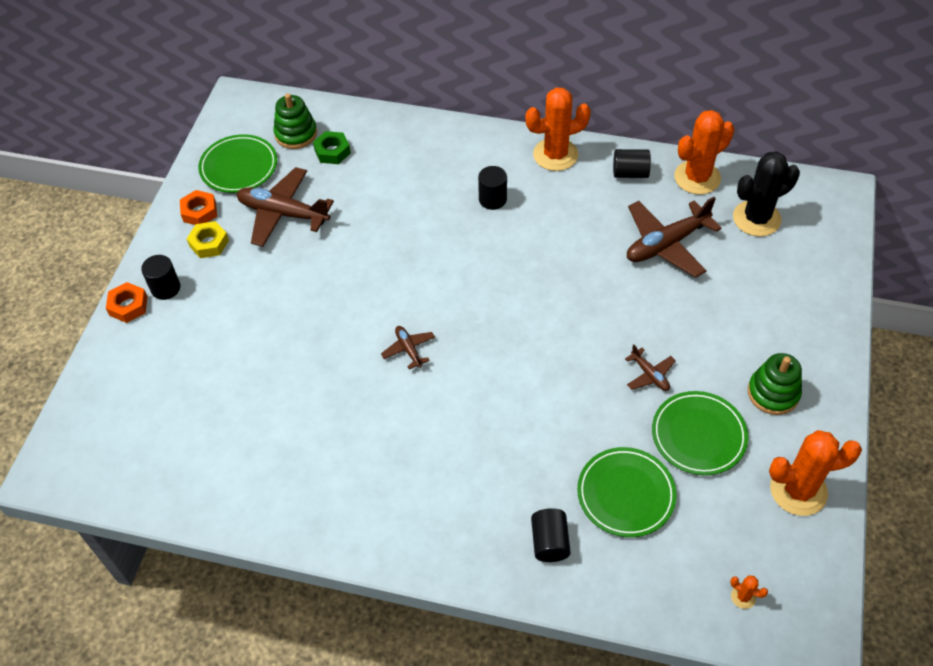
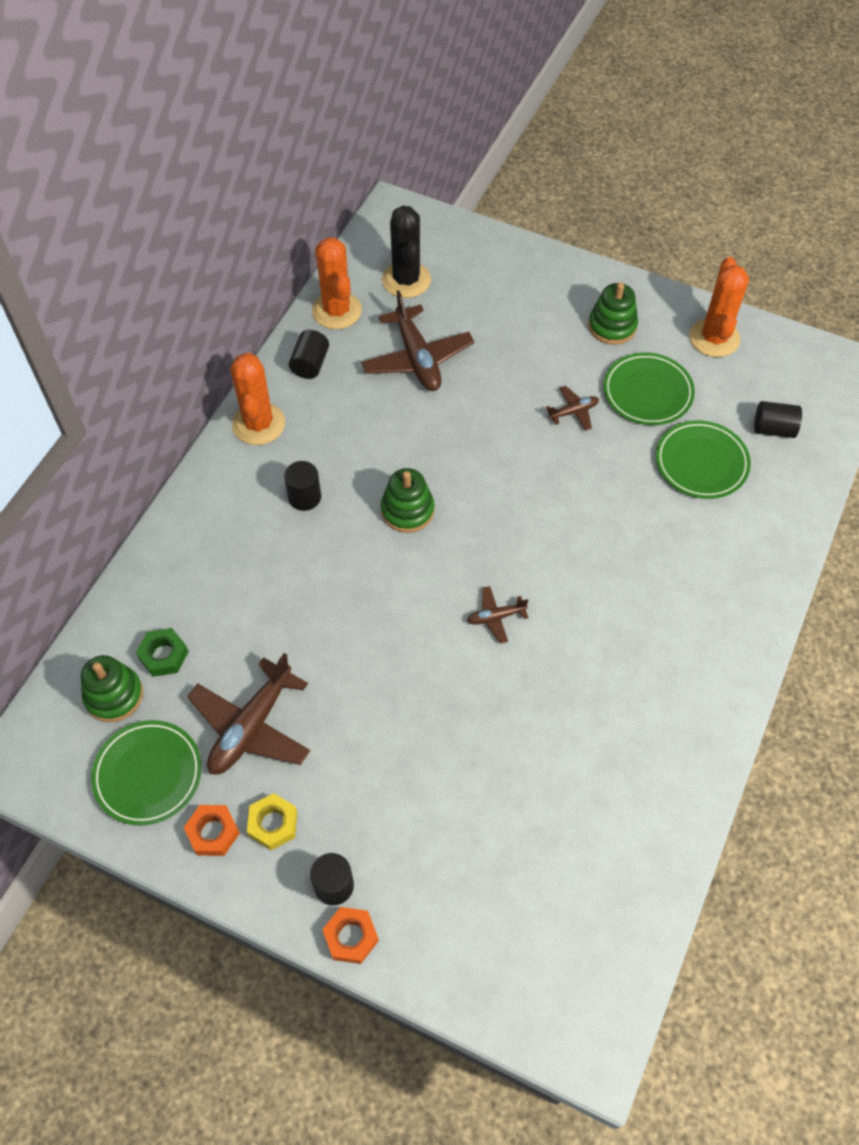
camera: 80 degrees left, 5 degrees up
black cylinder [531,508,571,562] -> black cylinder moved to [754,401,802,438]
orange cactus [730,575,768,609] -> none
none -> green stacking toy [381,468,435,533]

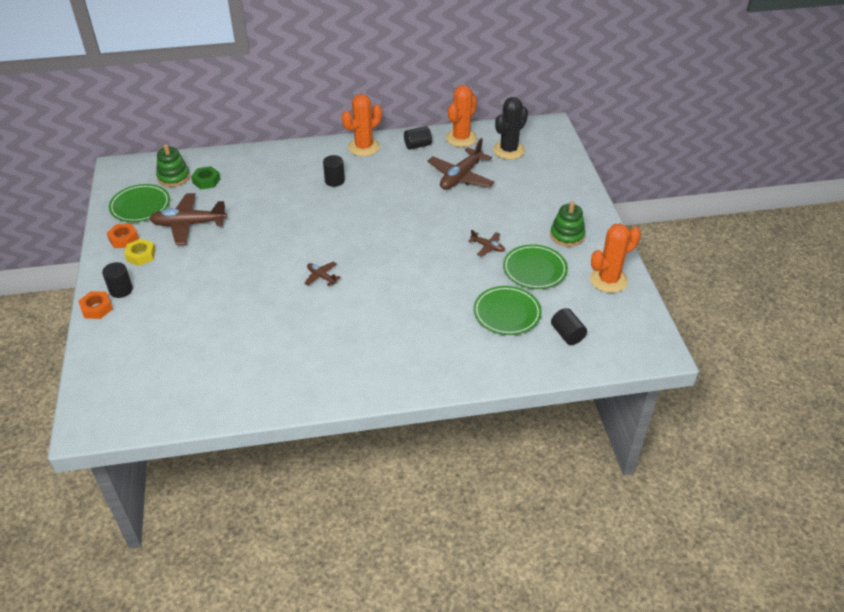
camera: 55 degrees right, 15 degrees down
green stacking toy [381,468,435,533] -> none

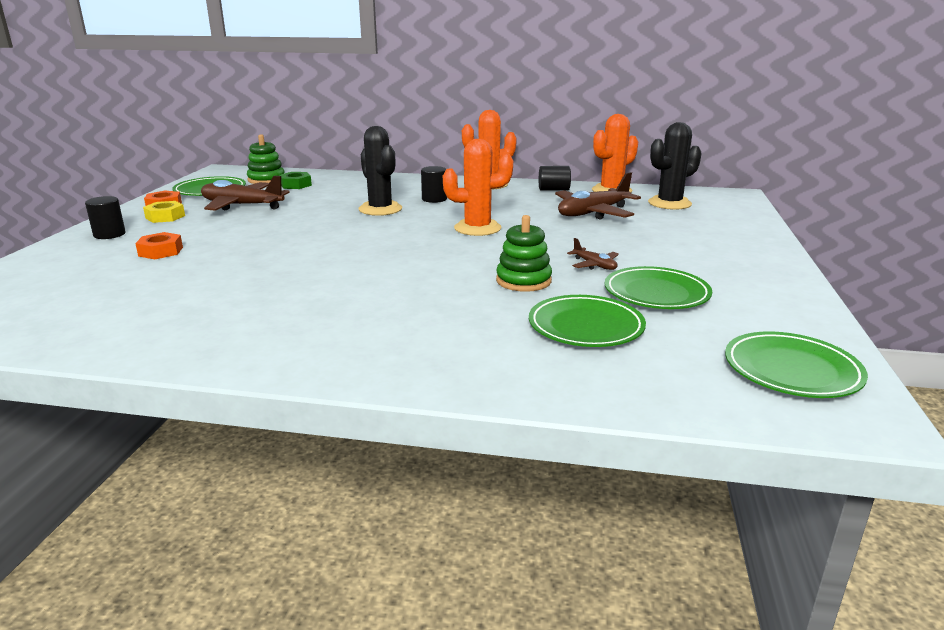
camera: 20 degrees right, 20 degrees down
orange nut [78,291,113,319] -> orange nut moved to [135,232,183,259]
brown plane [304,262,341,286] -> none
green stacking toy [550,202,585,247] -> green stacking toy moved to [496,215,552,292]
black cylinder [551,308,587,345] -> none
orange cactus [590,223,641,293] -> orange cactus moved to [443,139,513,236]
none -> black cactus [359,126,402,216]
none -> green plate [725,331,868,398]

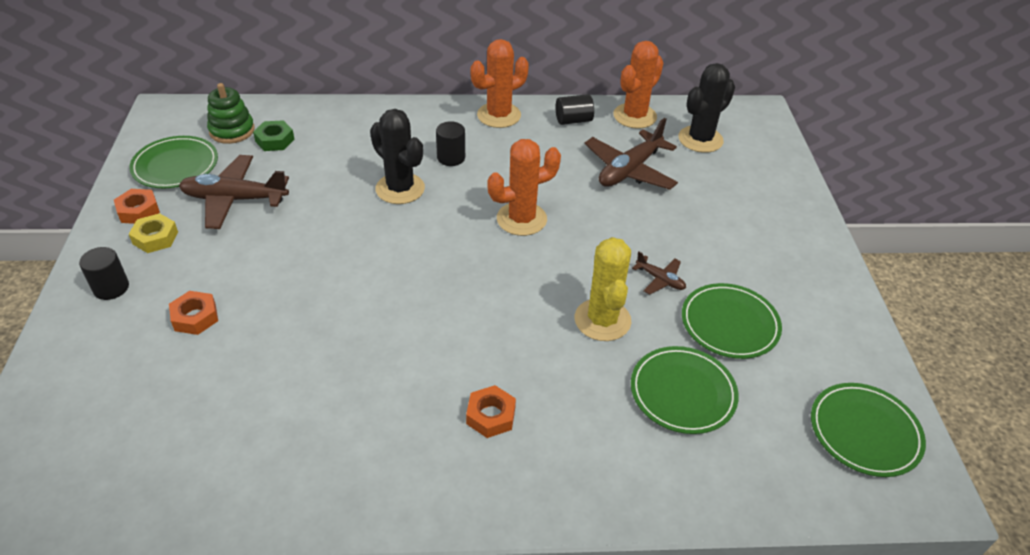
camera: 15 degrees left, 20 degrees up
green stacking toy [496,215,552,292] -> yellow cactus [575,237,631,341]
none -> orange nut [466,385,516,438]

